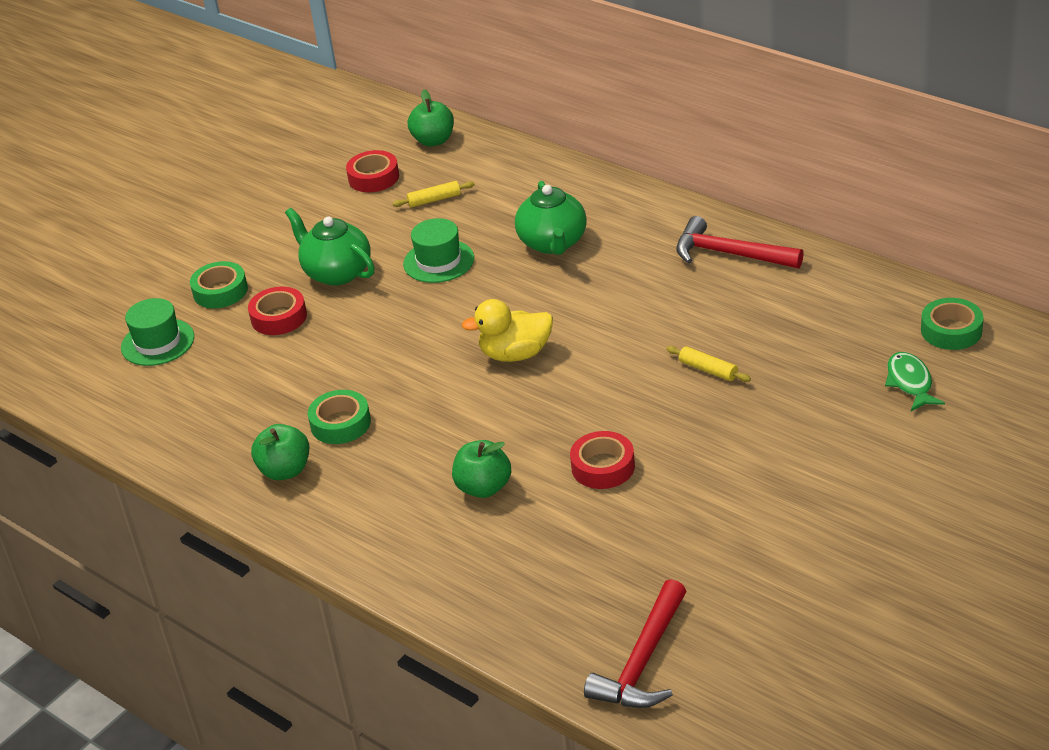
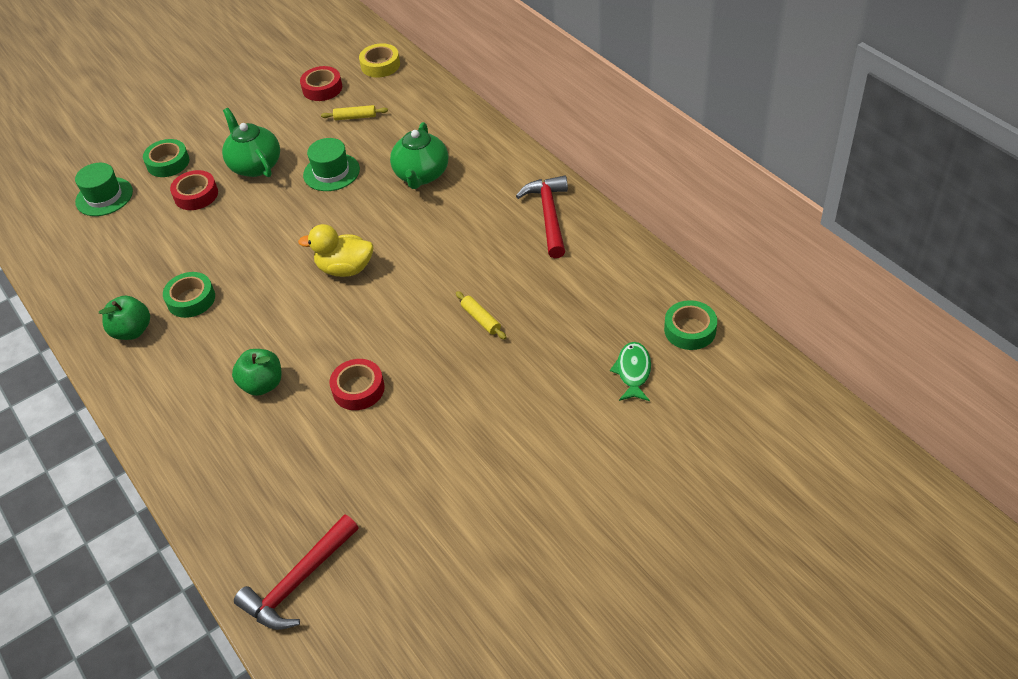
camera: 15 degrees right, 10 degrees up
green apple [408,89,454,147] -> yellow tape [359,43,400,78]
red hammer [676,216,804,268] -> red hammer turned 45 degrees clockwise [516,175,568,258]

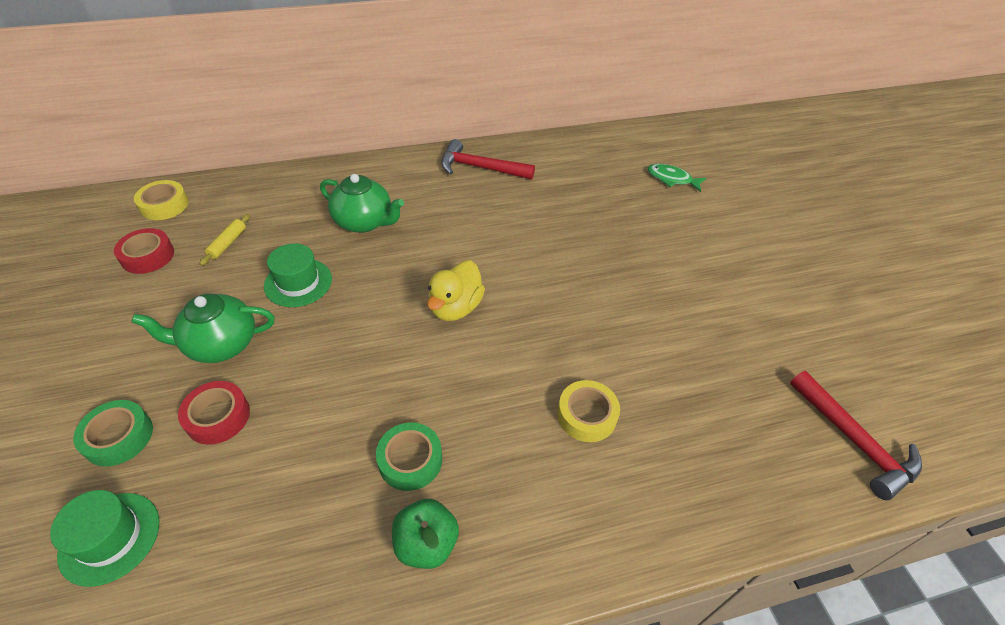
camera: 75 degrees left, 0 degrees up
green apple [232,349,281,396] -> yellow tape [557,380,620,442]
red tape [329,359,385,410] -> none
yellow rolling pin [456,291,506,340] -> none
green tape [664,300,717,350] -> none

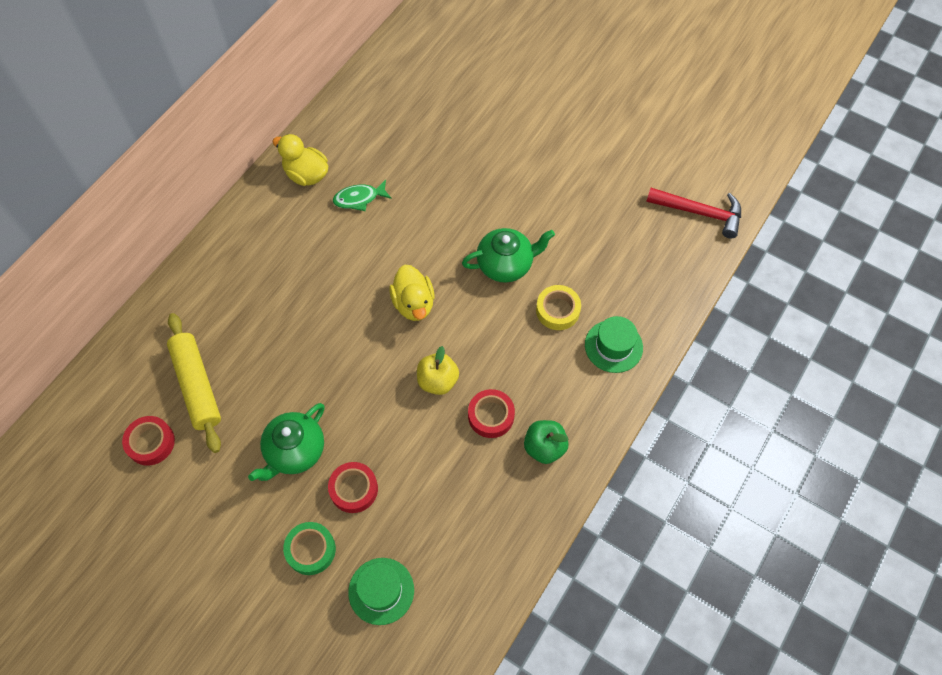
camera: 40 degrees left, 15 degrees up
yellow tape [134,180,189,220] -> none
yellow rolling pin [199,214,250,266] -> yellow rolling pin [167,313,221,453], size x2.16
green hat [264,243,332,307] -> green hat moved to [585,316,643,373]
green teapot [320,174,404,233] -> green teapot moved to [462,228,555,282]
green tape [376,422,442,491] -> red tape [468,389,515,438]
red hammer [441,139,535,180] -> yellow duck [272,134,328,186]
green fish [648,164,706,192] -> green fish moved to [333,180,392,211]
none -> yellow apple [417,346,459,395]

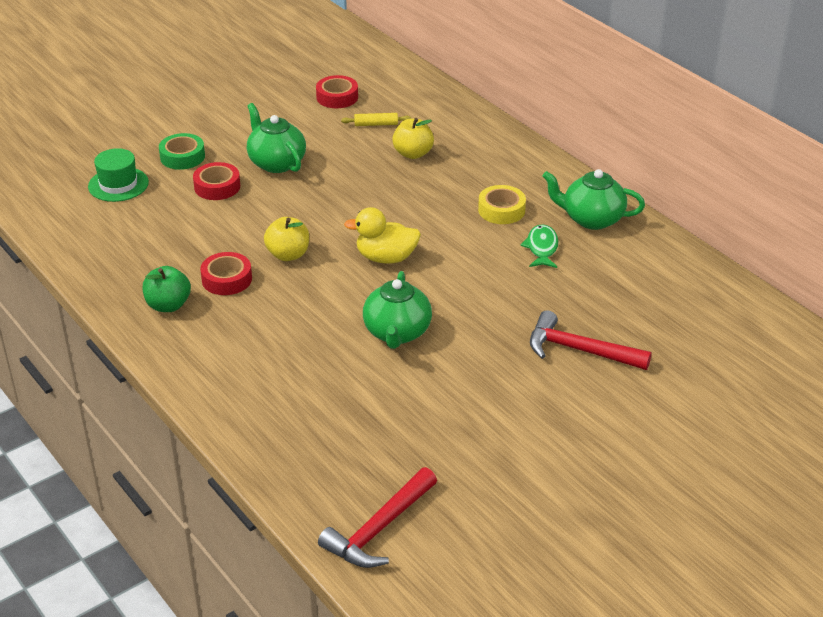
camera: 110 degrees right, 25 degrees down
yellow rolling pin [167,313,221,453] -> yellow rolling pin [341,113,411,126], size x0.46
yellow duck [272,134,328,186] -> green teapot [542,169,645,230]
yellow tape [536,285,581,330] -> yellow tape moved to [478,185,526,224]
green hat [585,316,643,373] -> none
none -> yellow apple [392,118,434,159]
none -> red hammer [530,310,652,370]

